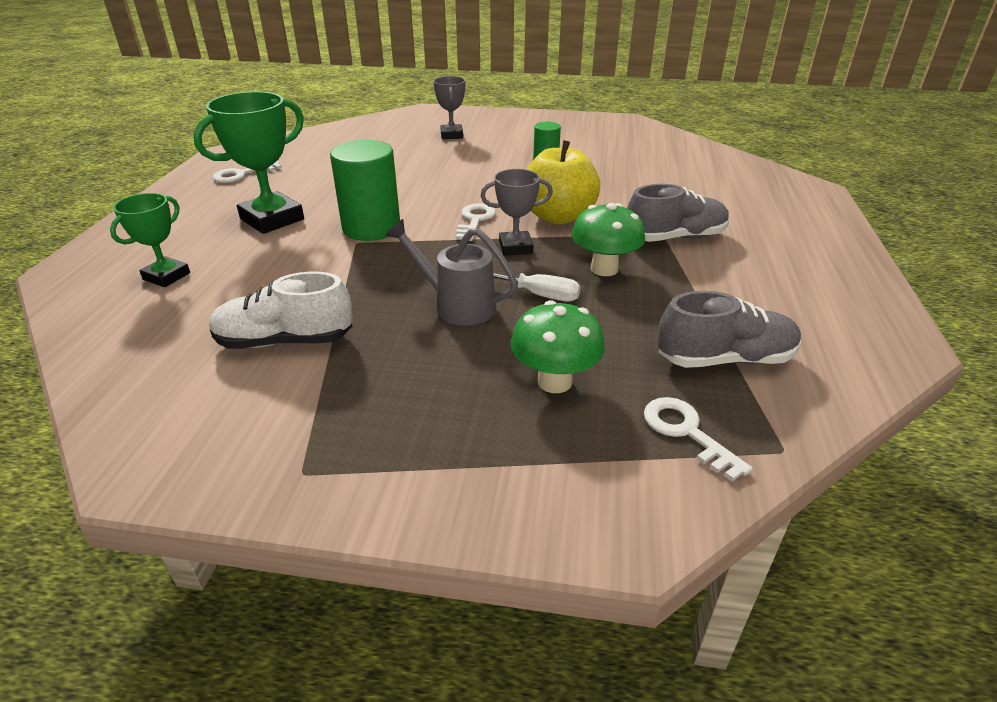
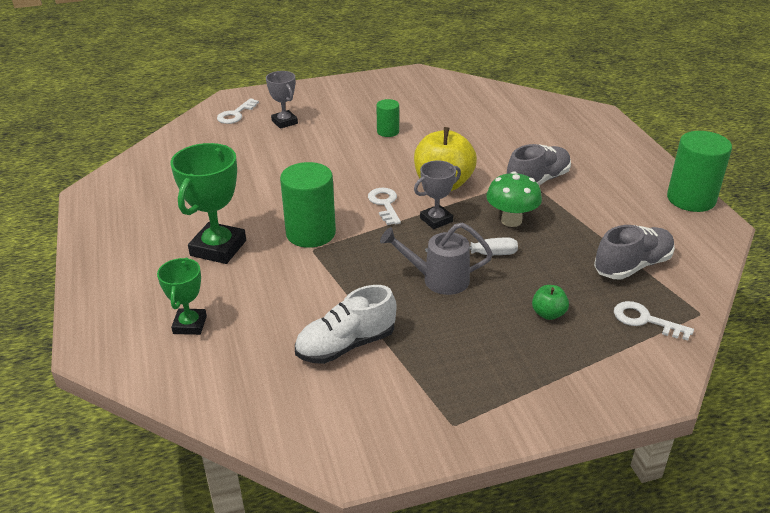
camera: 25 degrees left, 0 degrees up
white key [212,161,282,183] -> white key moved to [217,98,259,124]
green mushroom [511,300,605,393] -> green apple [532,285,569,320]
none -> green cylinder [667,131,732,212]

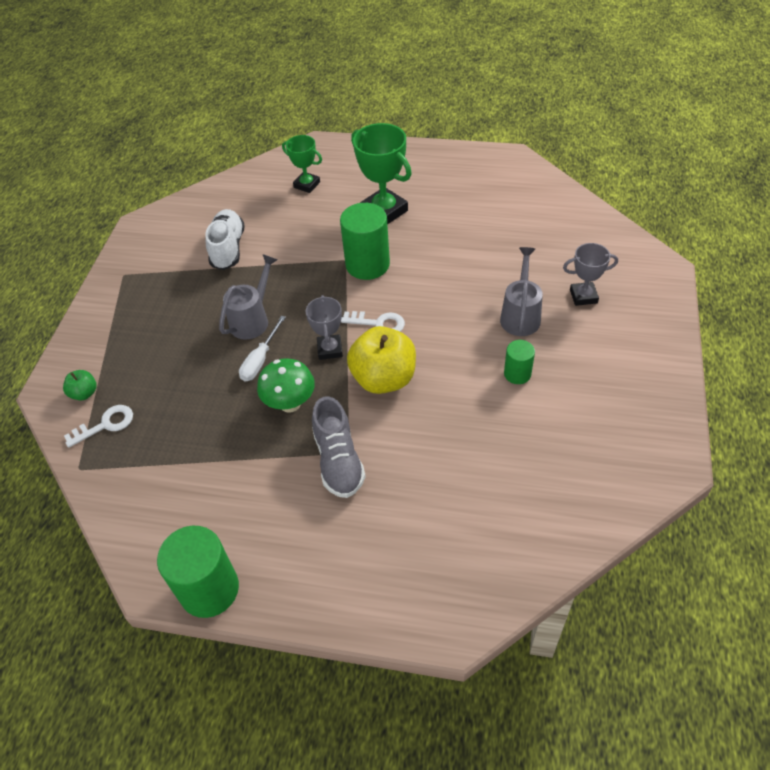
camera: 120 degrees right, 15 degrees up
white key [217,98,259,124] -> none
green apple [532,285,569,320] -> green apple moved to [63,370,97,401]
grey shoe [594,225,675,280] -> none
none -> grey watering can [500,247,543,336]

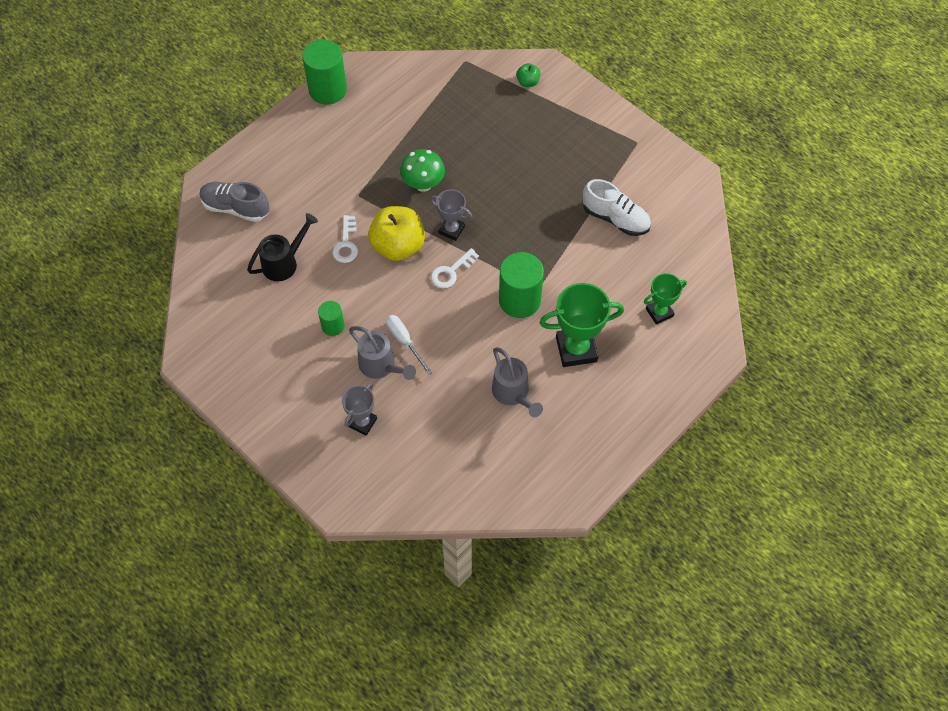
camera: 120 degrees right, 10 degrees up
white key [64,405,133,448] -> white key moved to [332,215,358,263]
grey watering can [219,254,278,340] -> grey watering can moved to [492,347,543,417]
white screwdriver [239,316,286,382] -> white screwdriver moved to [386,315,432,375]
grey shoe [312,396,366,498] -> grey shoe moved to [199,182,269,222]
none -> black watering can [247,213,318,281]

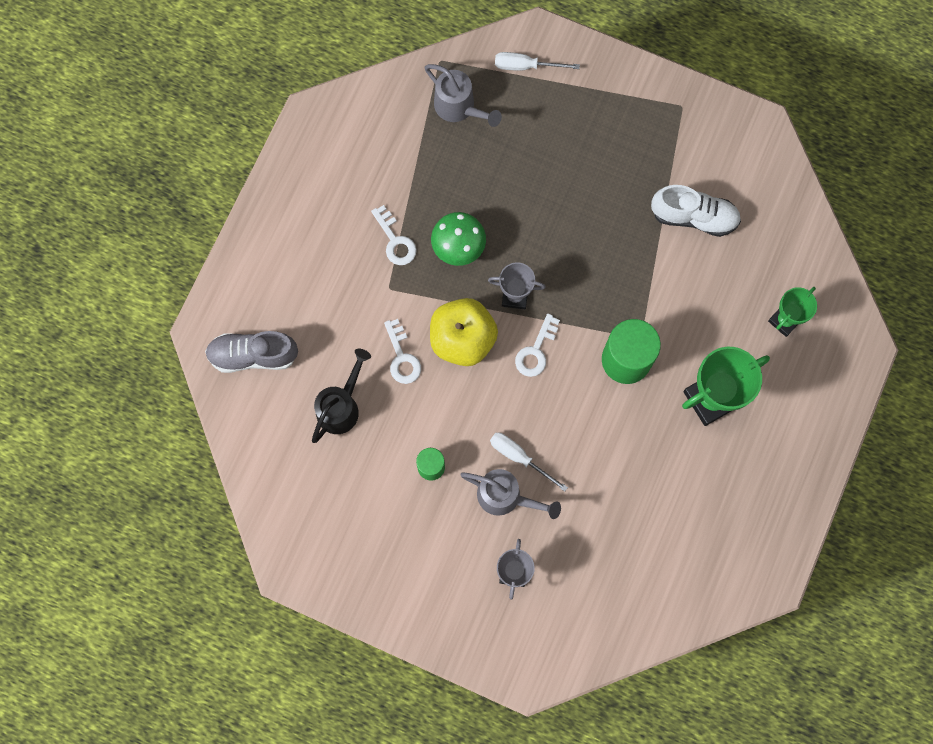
camera: 20 degrees left, 15 degrees up
green cylinder [302,40,347,104] -> none
grey watering can [492,347,543,417] -> grey watering can moved to [425,64,502,127]
green apple [516,63,540,87] -> white screwdriver [495,52,580,71]
none -> white key [371,205,417,265]

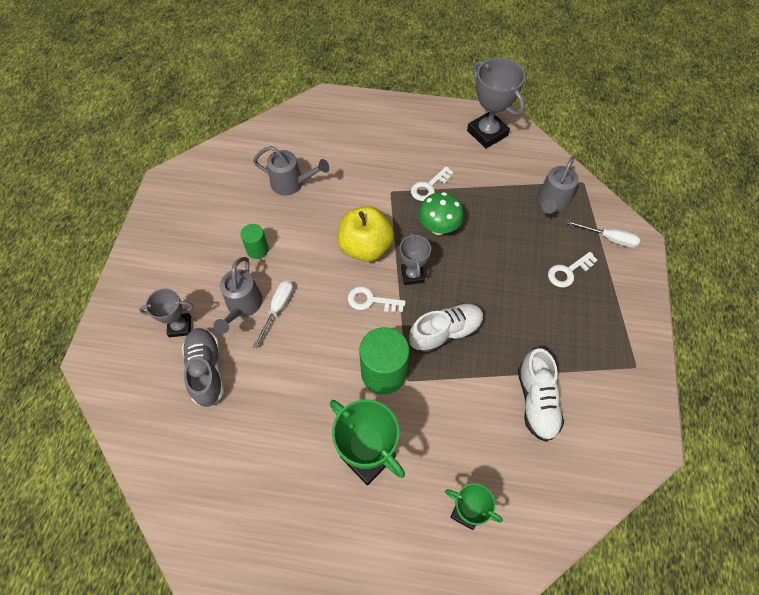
camera: 75 degrees right, 15 degrees down
grey shoe [205,331,298,373] -> grey shoe moved to [182,328,224,407]
black watering can [312,349,371,443] -> grey watering can [253,146,329,196]
white key [384,319,421,384] -> white key moved to [548,252,597,287]
white screwdriver [495,52,580,71] -> white screwdriver turned 120 degrees clockwise [566,220,640,248]
none -> white shoe [409,303,484,354]
none -> grey trophy [467,58,525,148]

